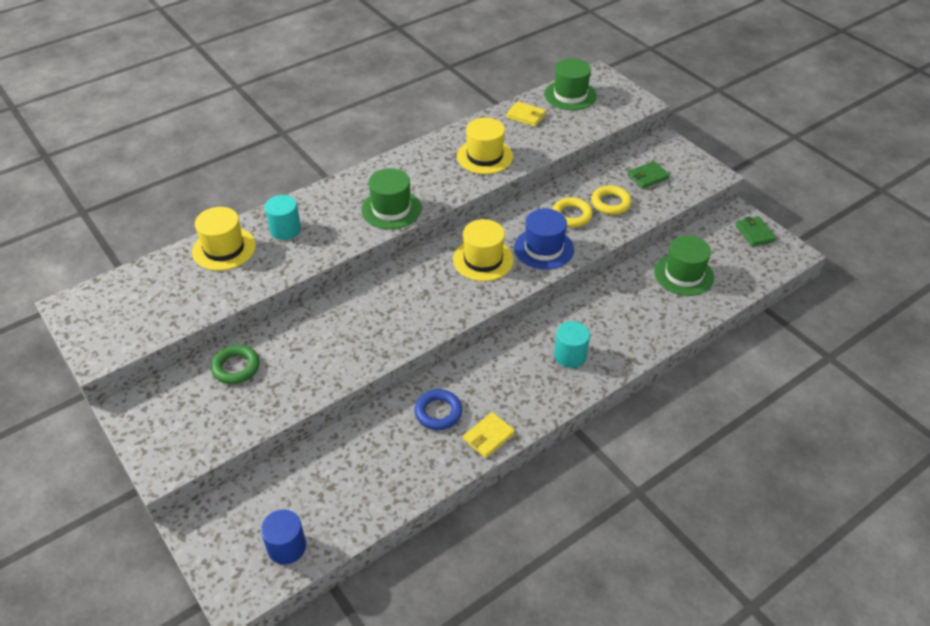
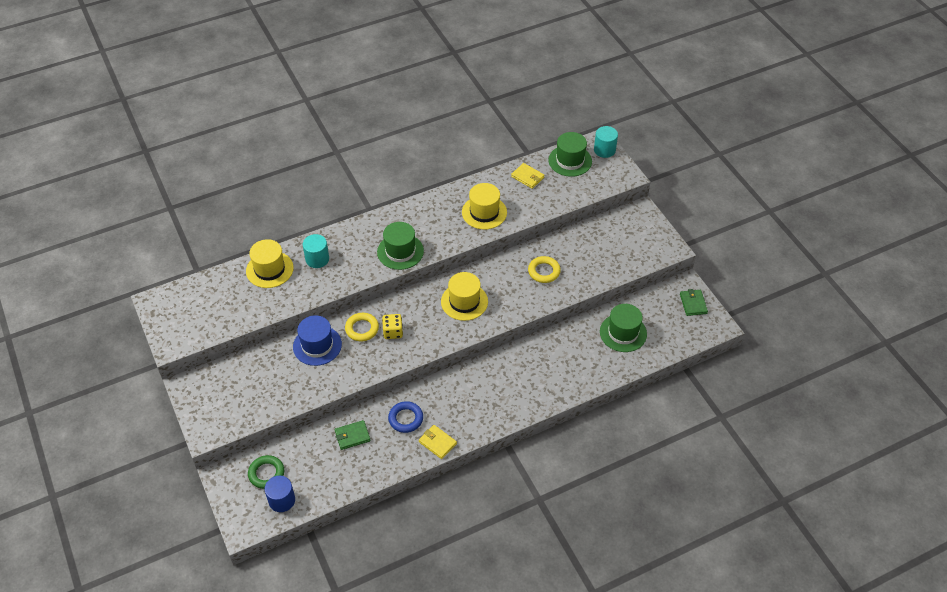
camera: 10 degrees right, 5 degrees up
green ring [211,345,260,384] -> green ring moved to [248,455,284,489]
yellow wallet [463,412,515,458] -> yellow wallet turned 75 degrees clockwise [419,425,457,459]
blue hat [514,208,574,270] -> blue hat moved to [293,315,342,366]
turquoise cylinder [554,321,590,368] -> turquoise cylinder moved to [594,126,618,158]
yellow ring [591,186,632,215] -> yellow ring moved to [345,313,379,341]
green wallet [627,161,670,189] -> green wallet moved to [335,420,371,450]
none -> yellow dice [382,314,403,339]

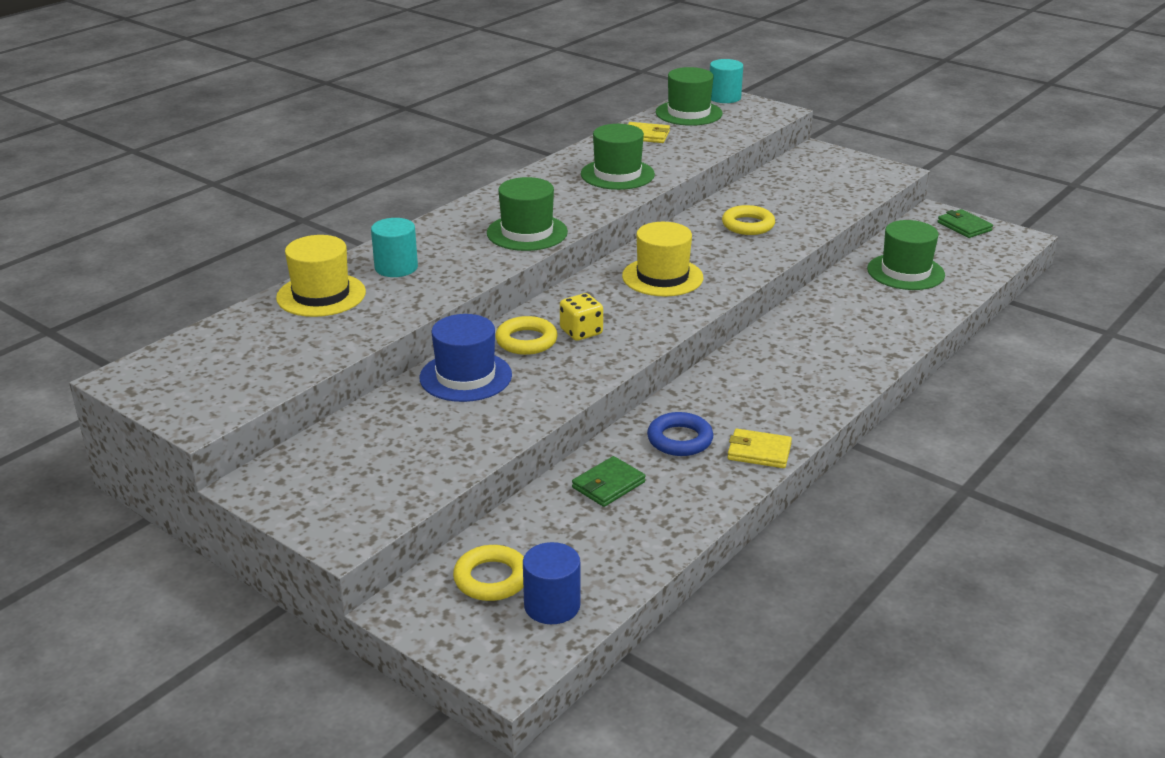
camera: 25 degrees left, 20 degrees down
green ring [248,455,284,489] -> yellow ring [453,545,524,601]
yellow hat [462,183,507,230] -> green hat [581,124,655,190]

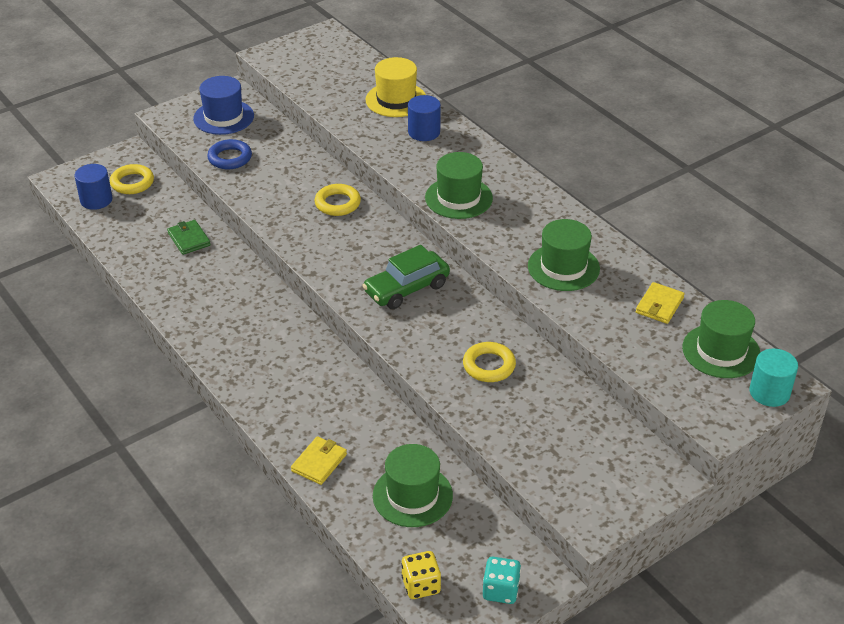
camera: 105 degrees right, 10 degrees up
turquoise cylinder [371,218,418,277] -> blue cylinder [408,95,441,141]
blue hat [420,314,512,402] -> blue hat moved to [193,76,254,135]
yellow dice [560,293,603,341] -> yellow dice moved to [401,551,441,599]
yellow hat [622,222,703,296] -> green car [362,245,450,309]
blue ring [647,412,714,456] -> blue ring moved to [207,139,252,169]
yellow wallet [727,429,792,468] -> yellow wallet moved to [291,436,347,485]
green wallet [938,209,993,238] -> turquoise dice [483,557,521,604]

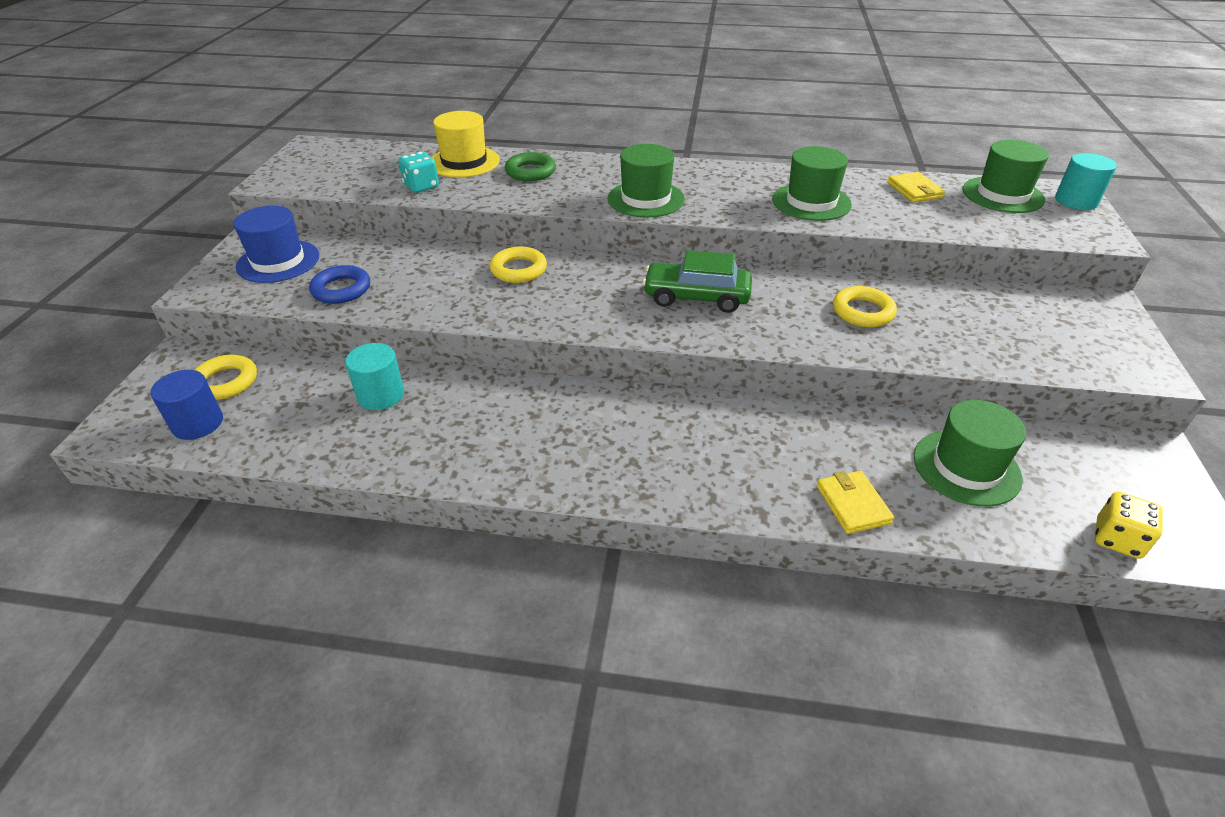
camera: 45 degrees left, 0 degrees up
green wallet [167,220,211,255] -> turquoise cylinder [345,343,404,410]
green car [362,245,450,309] -> green car turned 90 degrees clockwise [642,250,752,313]
blue cylinder [408,95,441,141] -> green ring [505,152,556,181]
turquoise dice [483,557,521,604] -> turquoise dice moved to [398,151,439,193]

